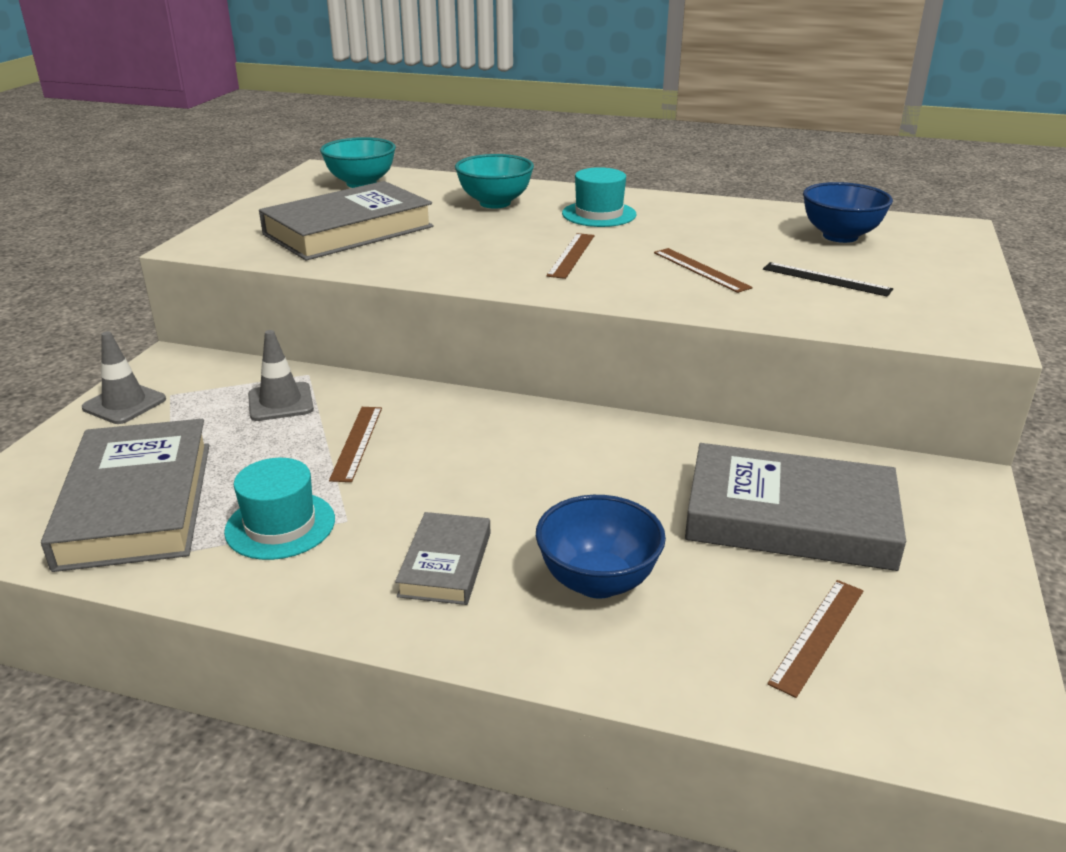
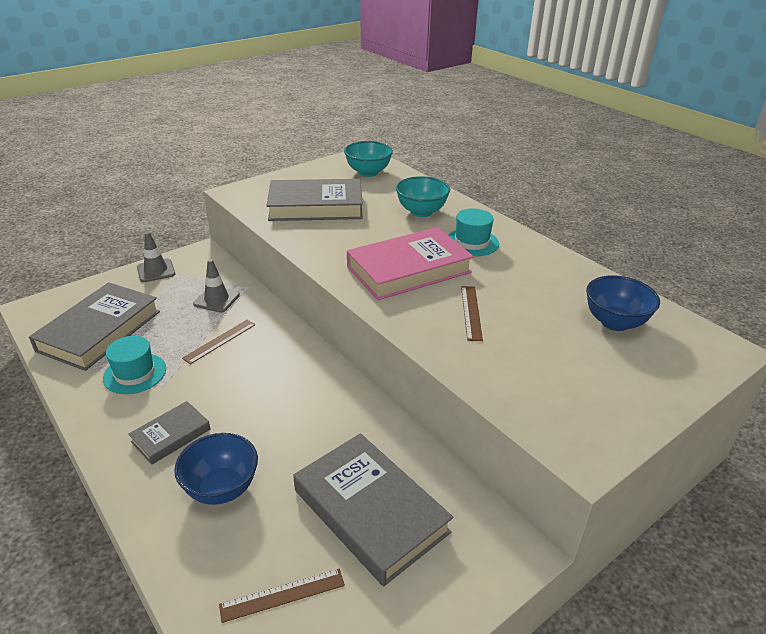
camera: 35 degrees right, 5 degrees up
brown ruler [546,233,595,279] -> pink book [347,227,474,300]
black ruler [763,262,893,297] -> none

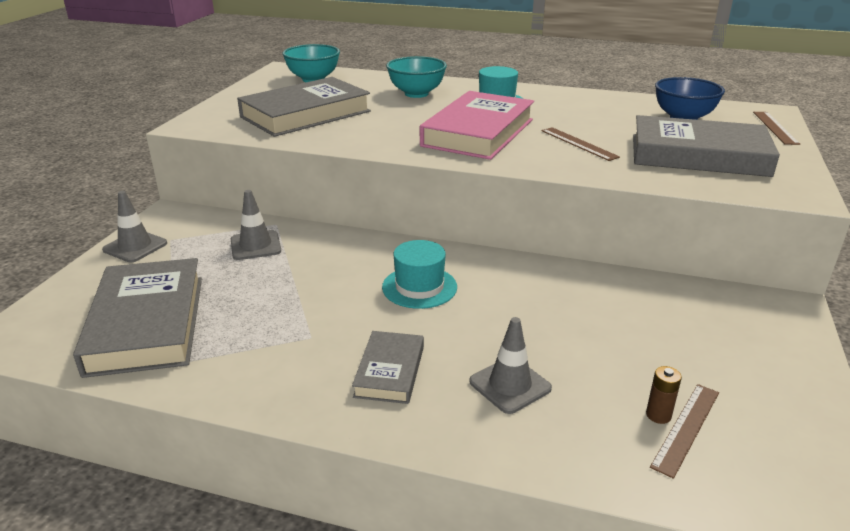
camera: 35 degrees left, 5 degrees down
turquoise hat [103,336,166,394] -> turquoise hat moved to [382,240,457,309]
blue bowl [174,433,258,505] -> grey traffic cone [469,317,552,414]
brown ruler [182,320,255,364] -> brown ruler moved to [753,112,800,145]
grey book [293,433,453,586] -> grey book moved to [633,115,780,177]
none -> brown battery [646,366,682,424]

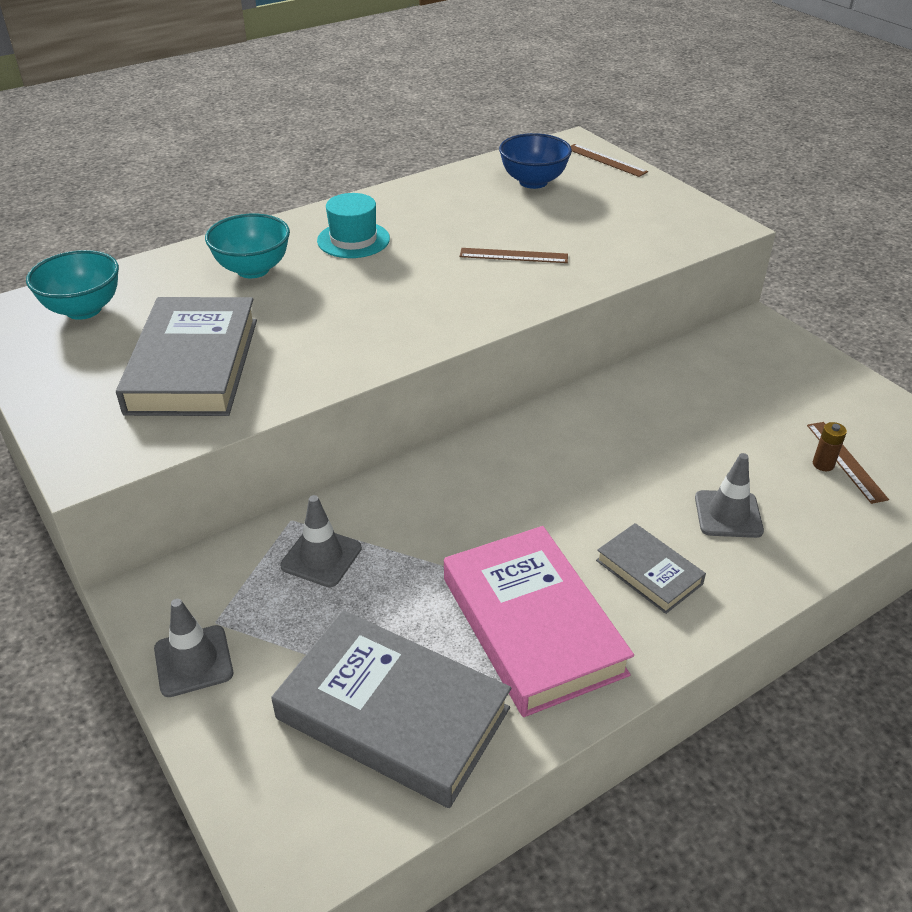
camera: 50 degrees left, 10 degrees up
turquoise hat [382,240,457,309] -> none
pink book [420,91,534,160] -> pink book moved to [444,526,634,717]
grey book [633,115,780,177] -> none

